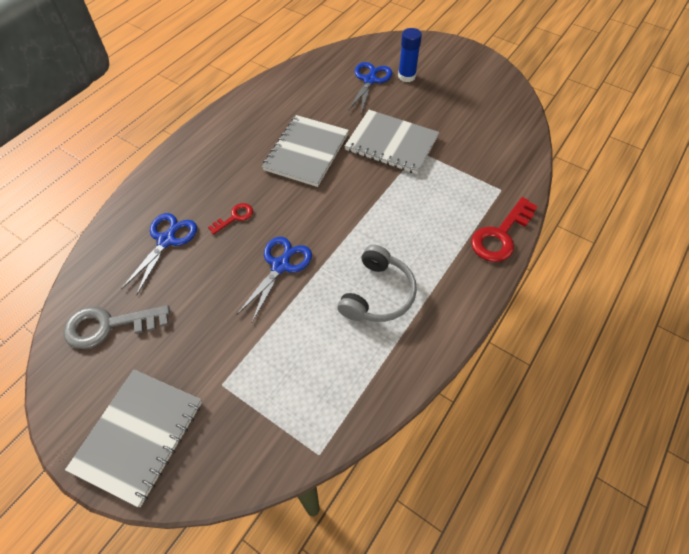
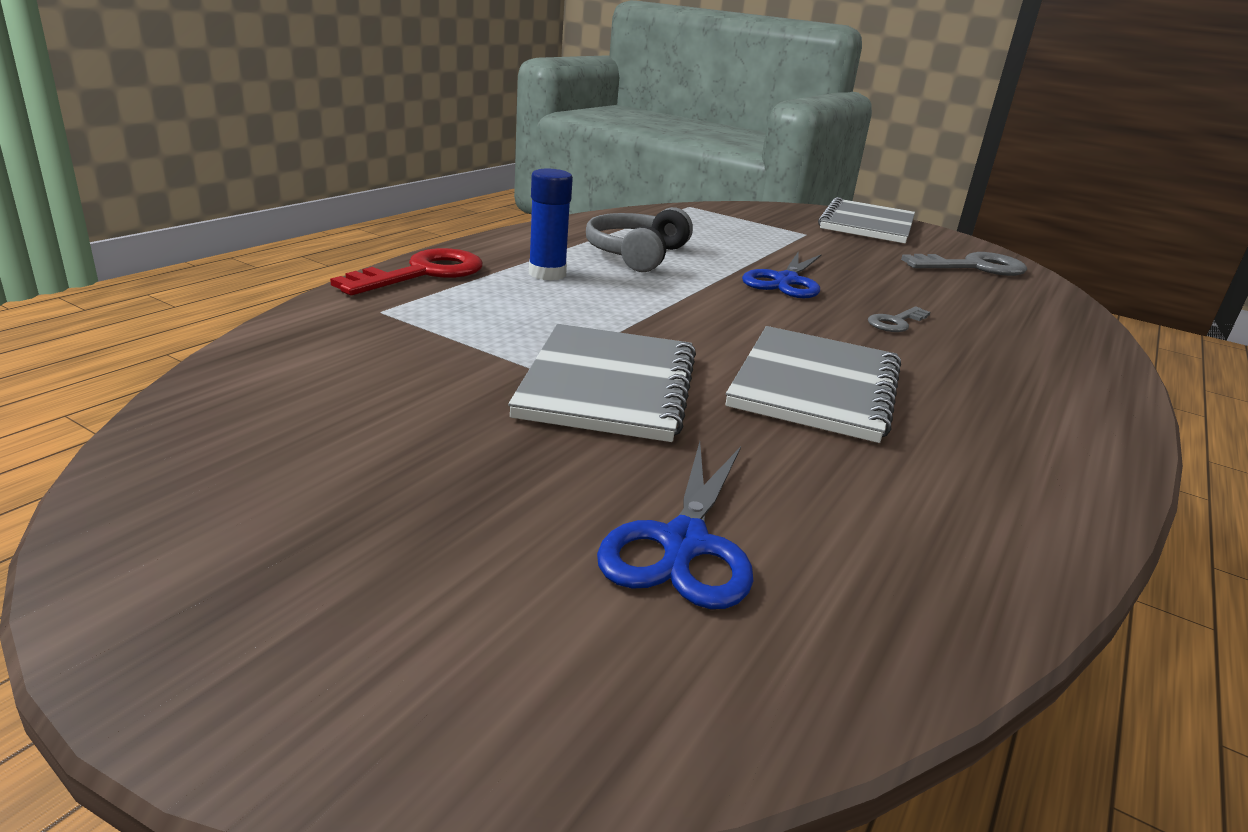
camera: 175 degrees right, 30 degrees down
blue scissors [121,213,197,295] -> none
red key [208,203,253,235] -> grey key [868,306,930,332]
grey notebook [345,110,439,174] -> grey notebook turned 75 degrees clockwise [508,324,696,442]
blue glue stick [398,28,422,82] -> blue glue stick moved to [529,169,573,281]

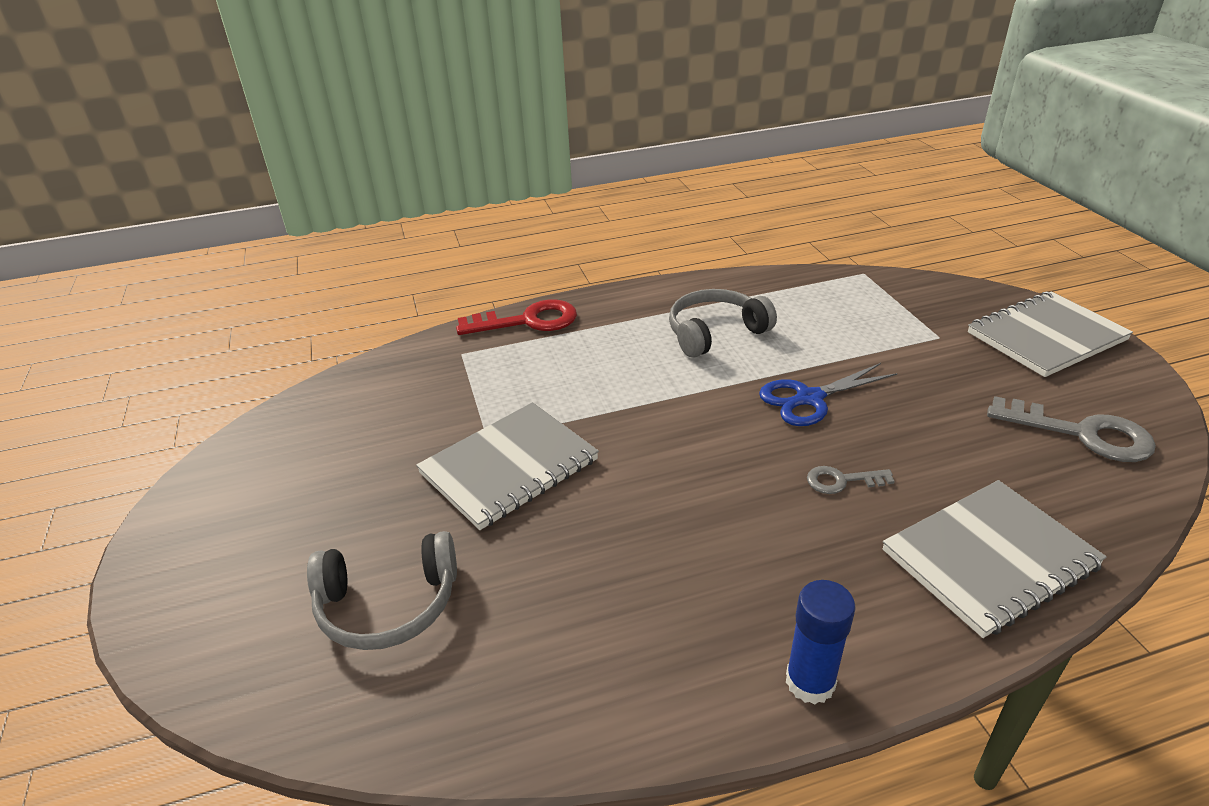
camera: 45 degrees right, 10 degrees up
blue glue stick [529,169,573,281] -> blue glue stick moved to [786,580,856,704]
blue scissors [597,442,753,609] -> grey headphones [307,531,457,650]
grey notebook [725,326,901,443] -> grey notebook moved to [883,480,1107,638]

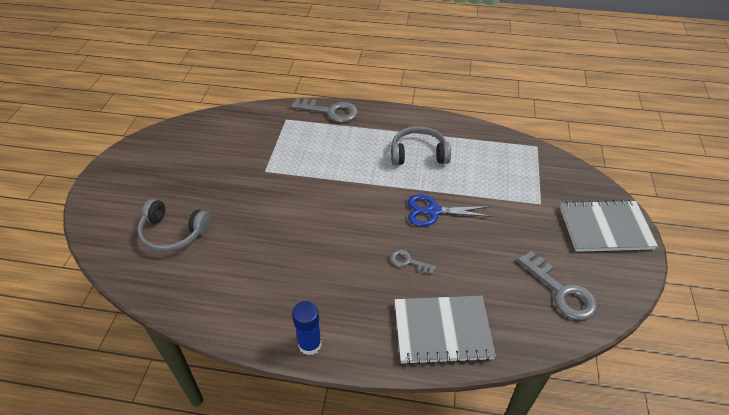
camera: 25 degrees right, 10 degrees up
grey notebook [416,402,599,530] -> none
red key [456,299,577,335] -> grey key [291,98,358,123]

